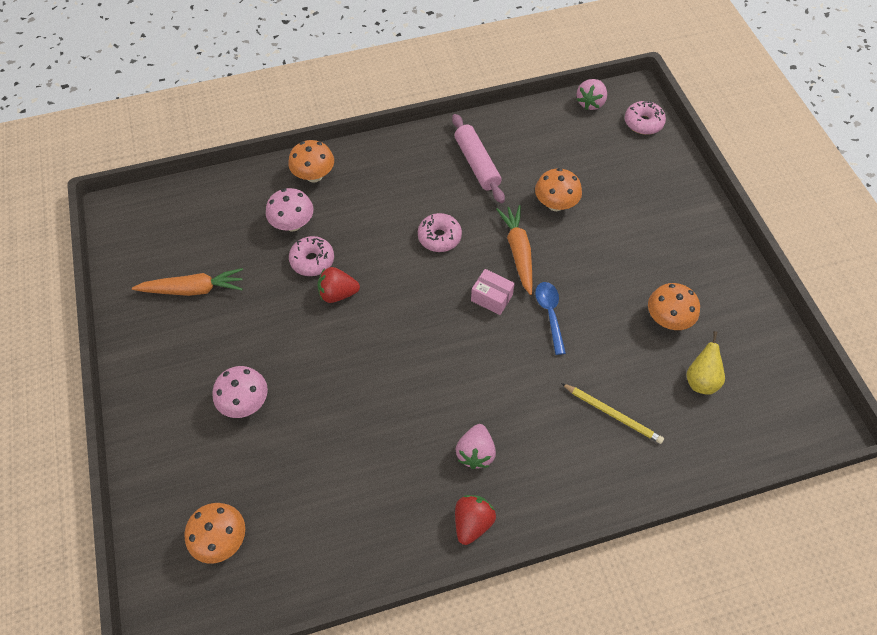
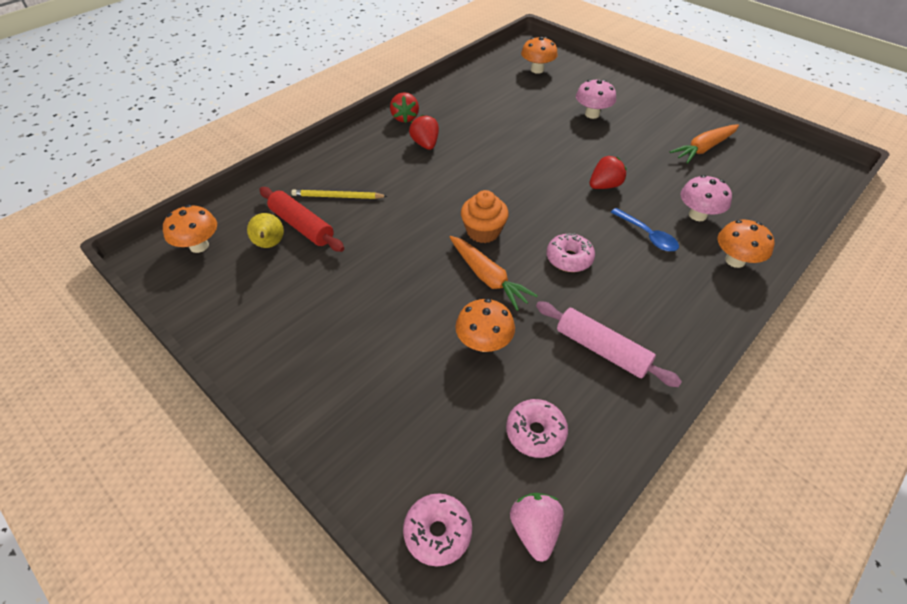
camera: 150 degrees right, 10 degrees down
pink donut [289,236,334,276] -> pink donut moved to [506,399,568,458]
pink strawberry [456,424,496,469] -> red strawberry [409,115,439,150]
pink box [471,269,515,315] -> orange cupcake [461,190,509,243]
blue spoon [535,282,566,355] -> blue spoon moved to [610,208,679,251]
orange mushroom [648,283,700,330] -> orange mushroom moved to [163,205,217,253]
none -> red rolling pin [259,187,344,252]

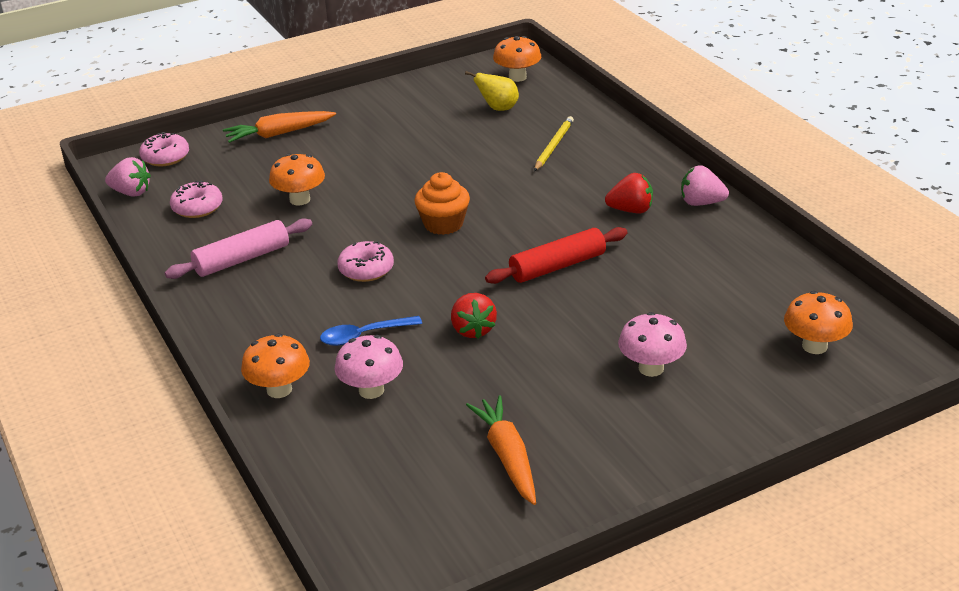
camera: 110 degrees right, 15 degrees down
red rolling pin [259,187,344,252] -> red rolling pin moved to [485,227,628,284]
red strawberry [390,92,419,123] -> pink strawberry [681,165,729,206]
orange carrot [450,236,538,311] -> orange carrot moved to [223,111,336,143]

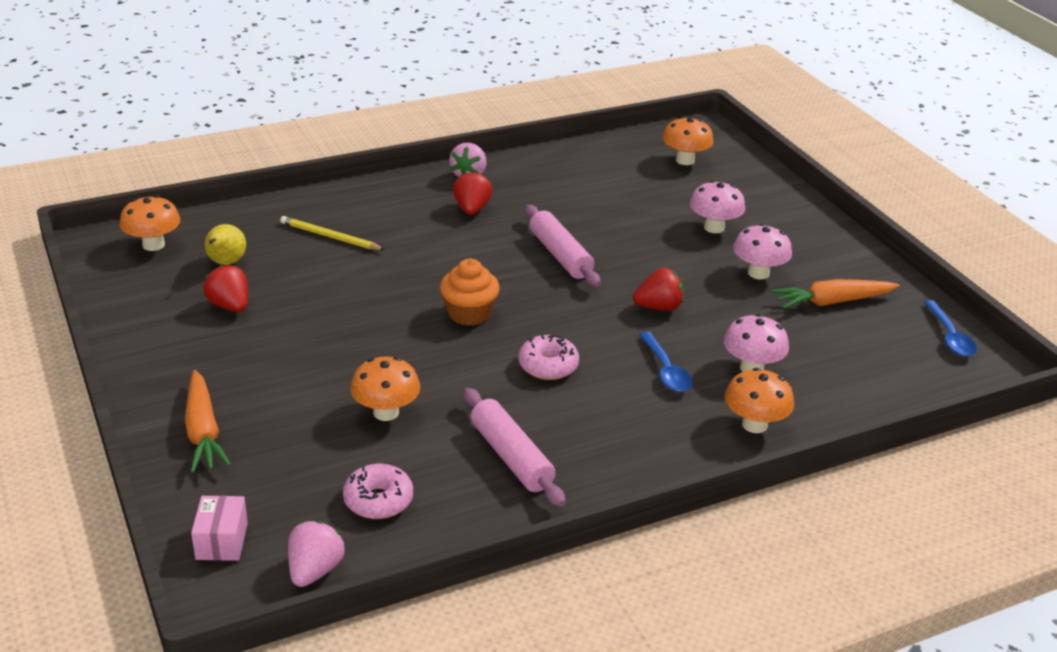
camera: 90 degrees left, 0 degrees up
pink donut [139,132,189,166] -> pink box [191,496,248,561]
red rolling pin [485,227,628,284] -> pink rolling pin [525,205,601,287]
none -> red strawberry [203,265,248,312]
none -> pink mushroom [733,224,792,279]
none -> blue spoon [924,300,977,357]

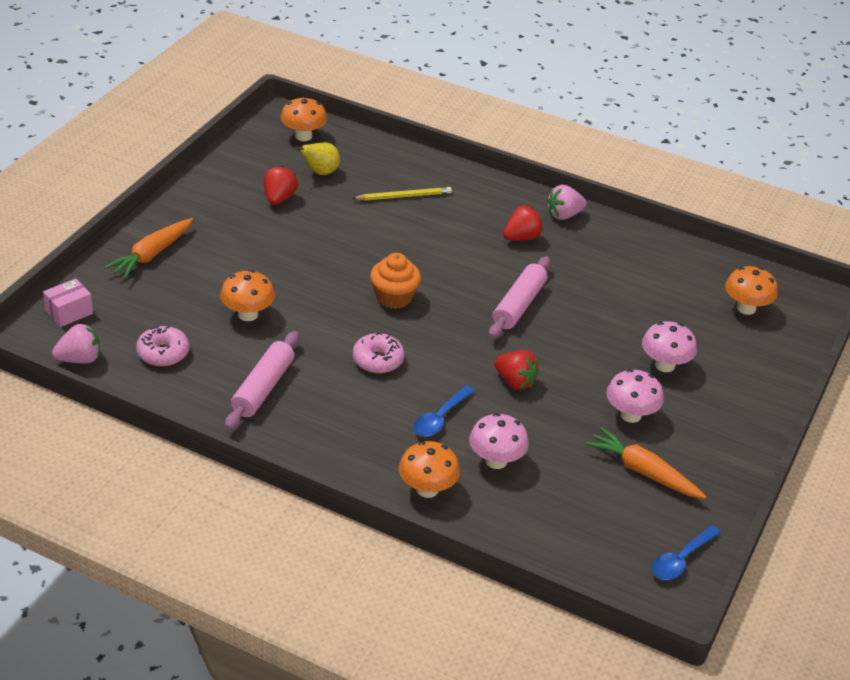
camera: 50 degrees right, 5 degrees up
yellow pencil [280,216,385,250] -> yellow pencil turned 90 degrees clockwise [352,187,452,201]

